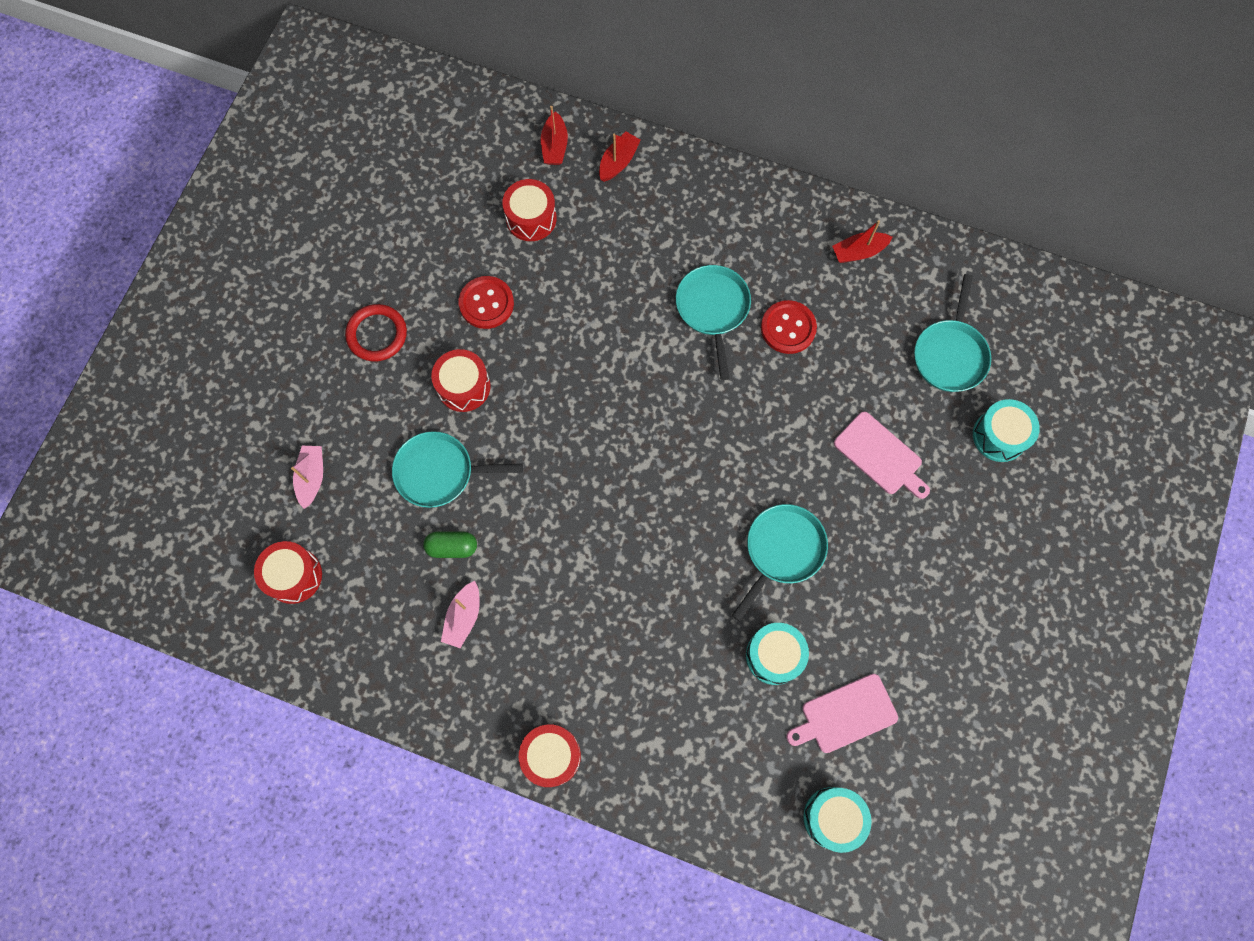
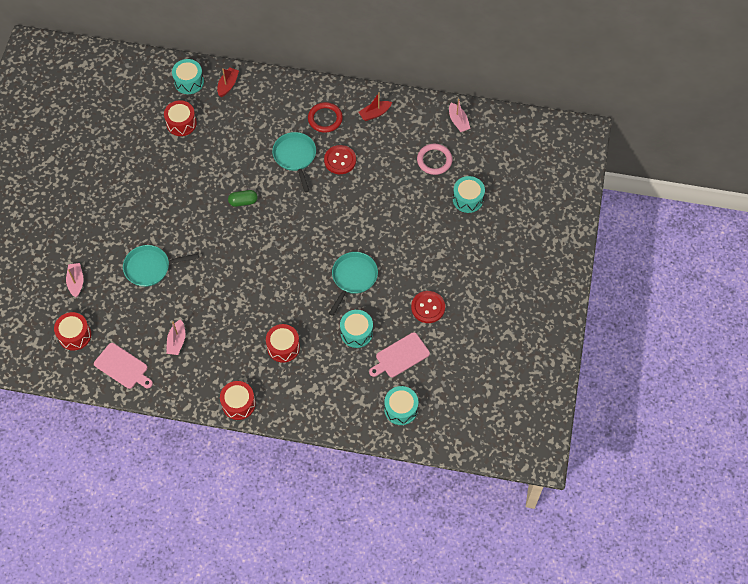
camera: 10 degrees left, 10 degrees down
red ring [345,304,407,361] -> red ring moved to [308,102,343,133]
green capsule [423,532,477,558] -> green capsule moved to [228,190,258,207]
red drum [431,349,491,412] -> red drum moved to [266,324,300,363]
red button [459,276,514,329] -> red button moved to [411,291,445,323]
red boat [541,106,568,165] -> turquoise drum [172,59,204,94]
pink cutting board [834,412,930,499] -> pink cutting board moved to [94,343,153,389]
turquoise pan [914,274,991,392] -> pink ring [417,144,452,175]
none -> pink boat [449,99,470,132]

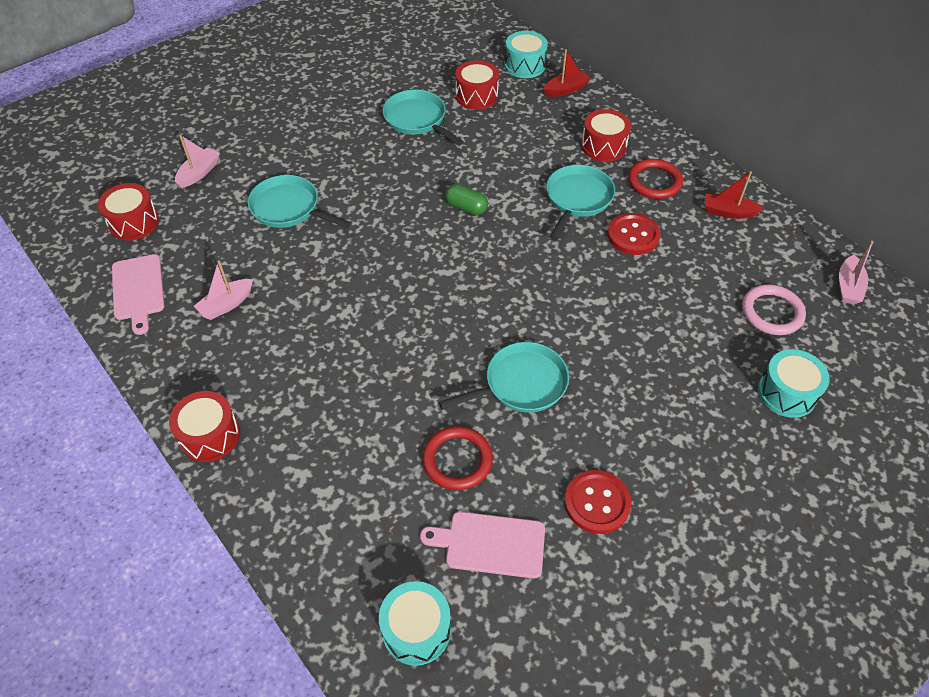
camera: 40 degrees right, 10 degrees down
red drum [266,324,300,363] -> red drum moved to [581,109,631,162]
turquoise drum [340,310,373,348] -> red ring [422,426,493,490]
none -> turquoise pan [382,90,464,146]

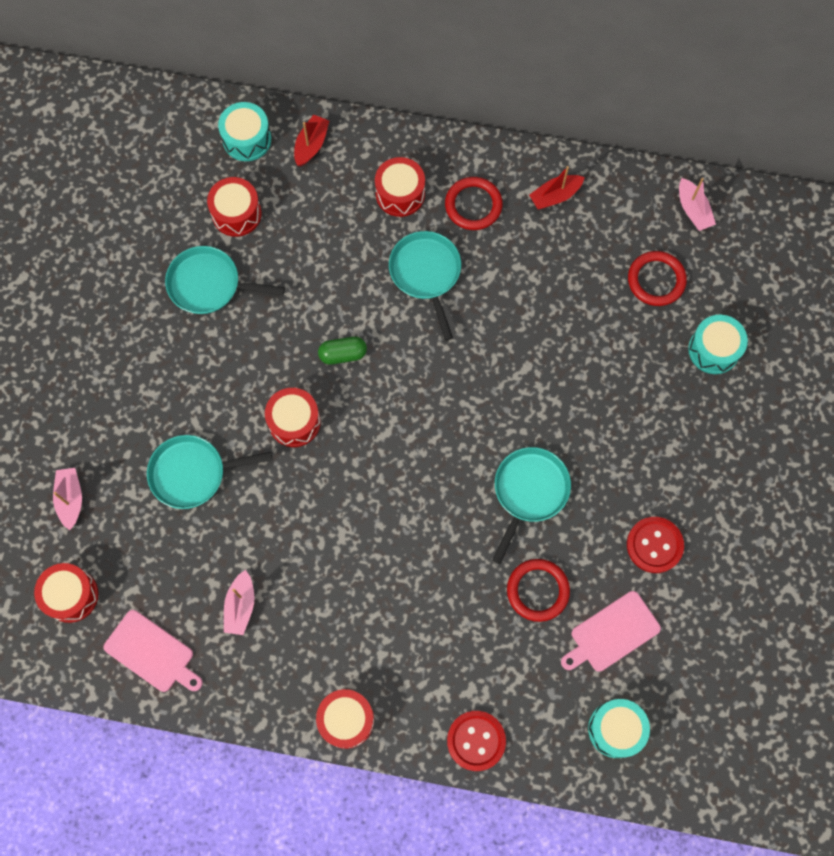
camera: 40 degrees left, 20 degrees up
red button [607,213,661,255] -> red button moved to [447,711,506,771]
pink ring [742,285,806,335] -> red ring [628,251,687,306]
none -> red drum [265,388,320,447]

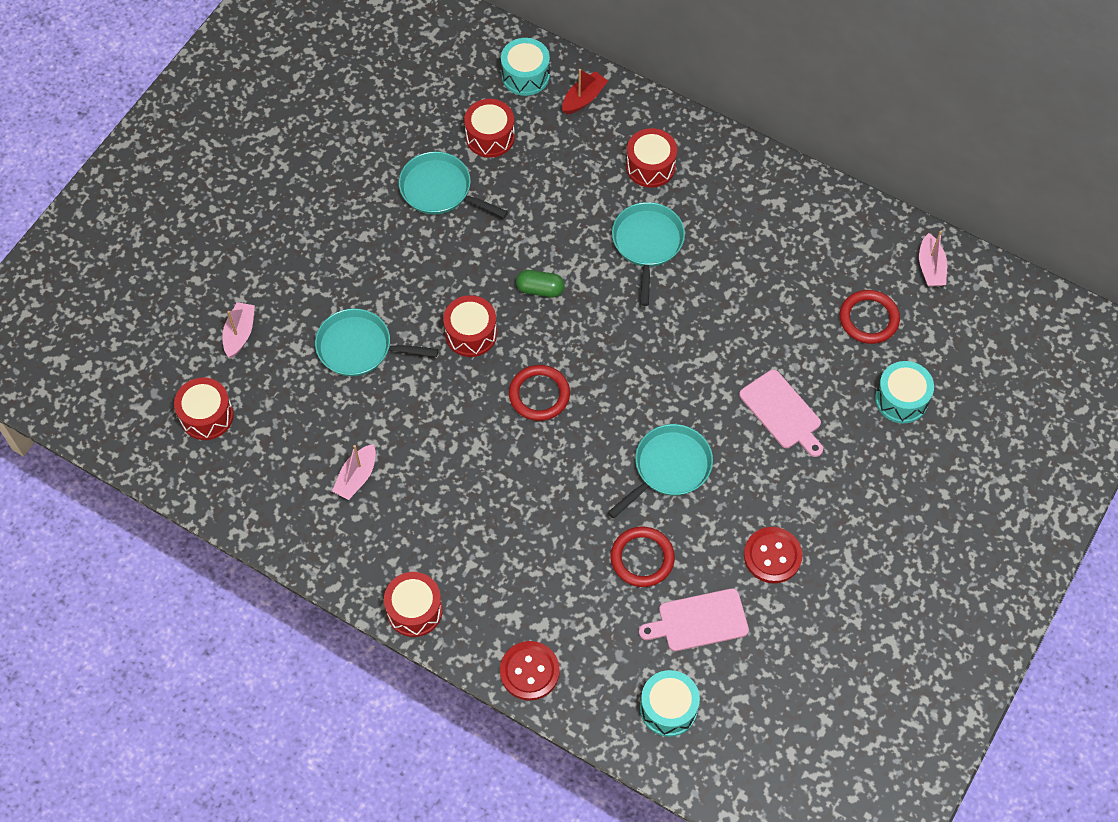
camera: 20 degrees right, 10 degrees down
pink cutting board [104,610,203,692] -> pink cutting board moved to [739,370,823,457]
red ring [445,177,503,230] -> red ring moved to [509,365,570,421]
red boat [529,166,585,209] -> none

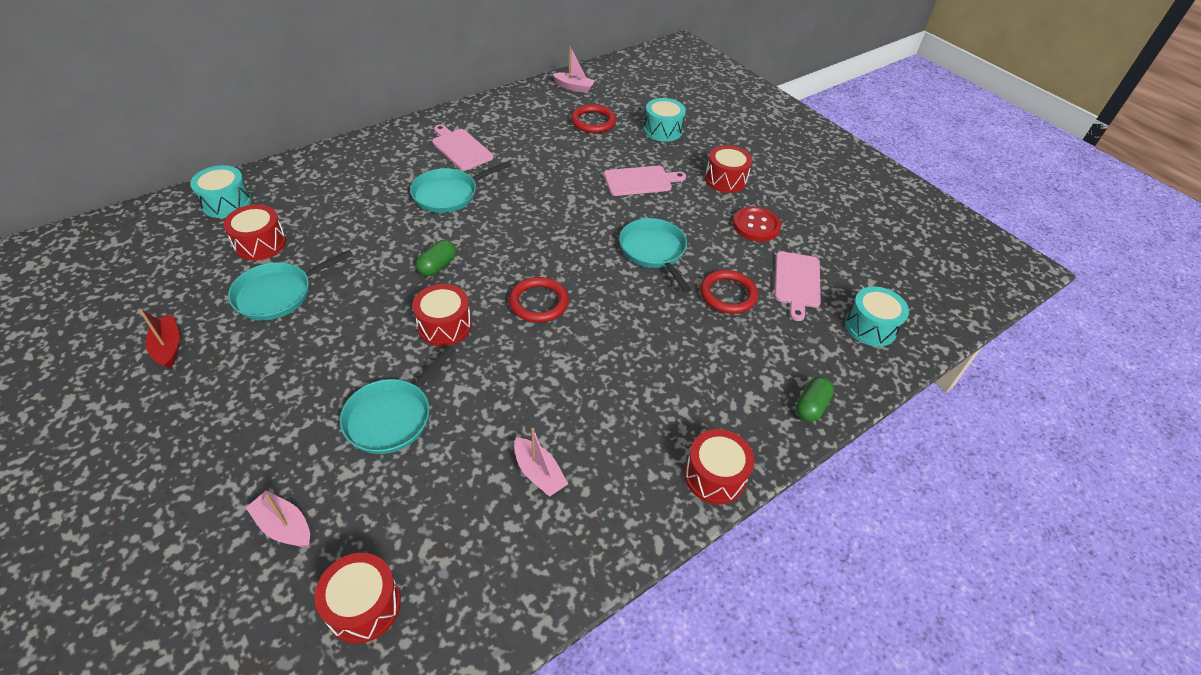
camera: 70 degrees left, 15 degrees down
red button [500,641,560,701] -> green capsule [795,377,834,422]
red boat [562,69,608,114] -> red boat moved to [139,309,180,369]
turquoise pan [612,202,685,306] -> turquoise pan turned 60 degrees counterclockwise [410,161,511,213]
red drum [626,128,677,188] -> red drum moved to [705,145,752,193]
none -> pink cutting board [432,125,494,170]

